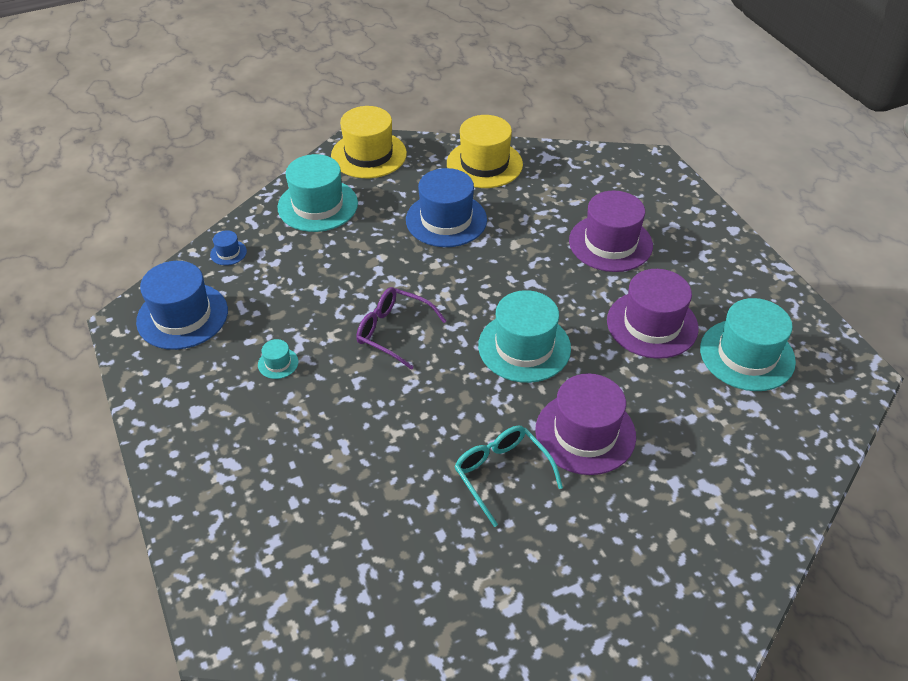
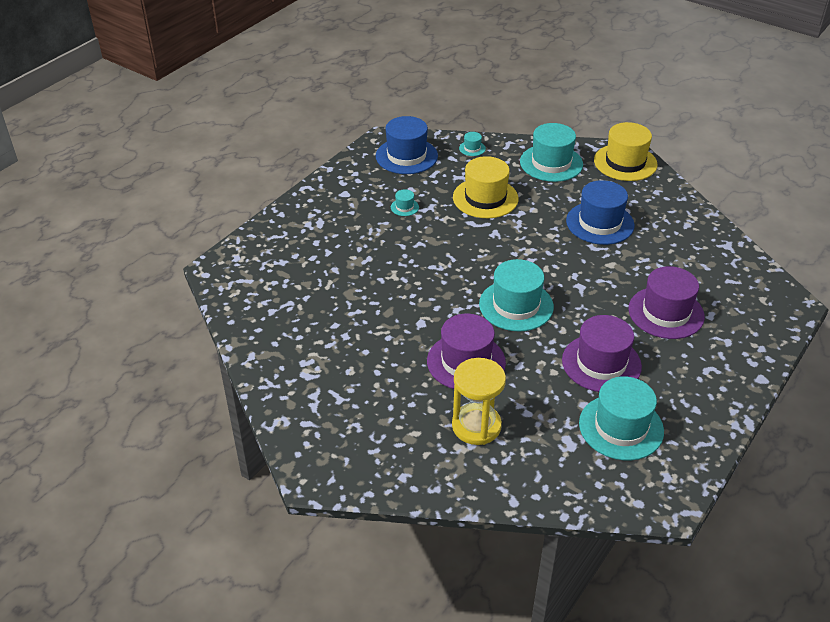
camera: 60 degrees right, 5 degrees down
blue hat [210,230,247,265] -> turquoise hat [459,132,486,156]
purple glasses [356,287,446,370] -> none
yellow hat [447,115,523,188] -> yellow hat moved to [453,156,519,218]
turquoise glasses [455,426,563,527] -> none
none -> yellow hourglass [452,358,506,445]

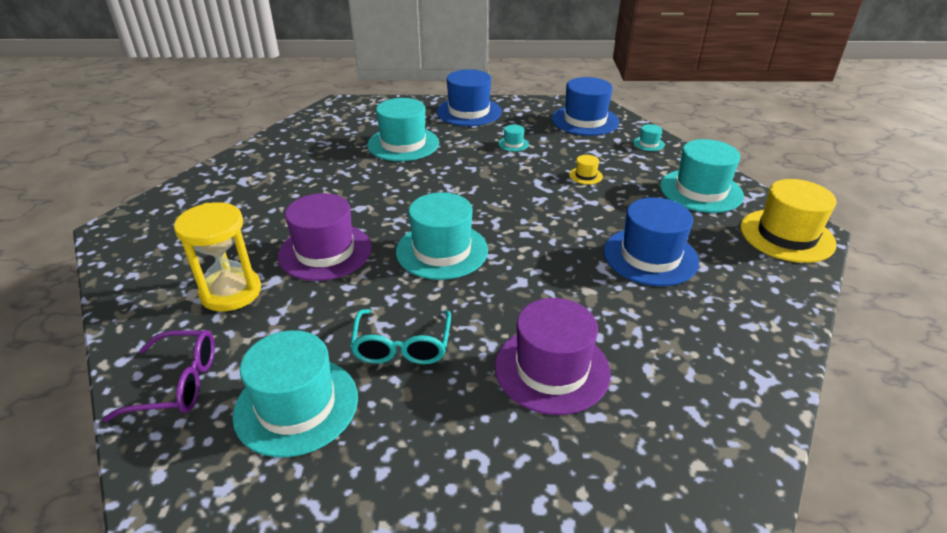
camera: 55 degrees right, 5 degrees down
yellow hat [453,156,519,218] -> yellow hat [569,155,603,184], size x0.43
purple hat [562,315,642,392] -> turquoise glasses [350,309,451,364]
none -> purple glasses [103,330,215,422]
none -> turquoise hat [367,98,439,161]
none -> blue hat [436,69,502,126]

